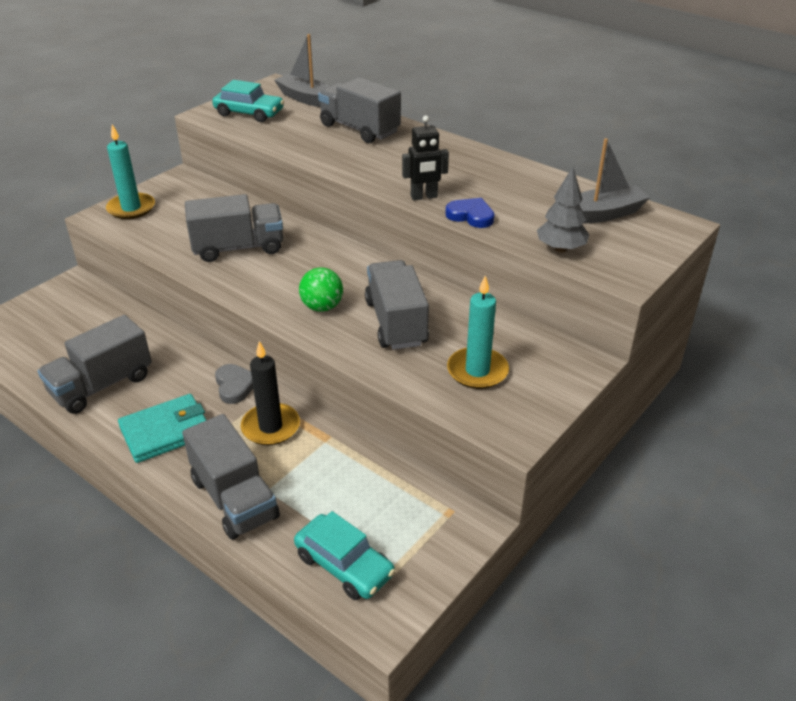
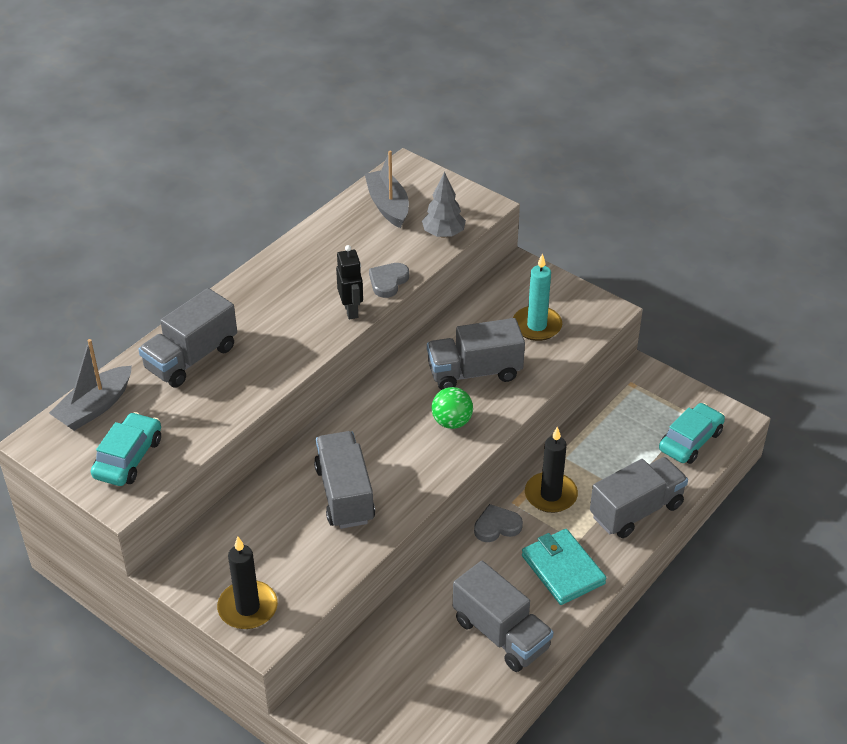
camera: 90 degrees left, 5 degrees up
turquoise candle [106,124,155,219] -> black candle [217,537,278,629]
blue heart [445,198,495,228] -> grey heart [369,263,409,298]

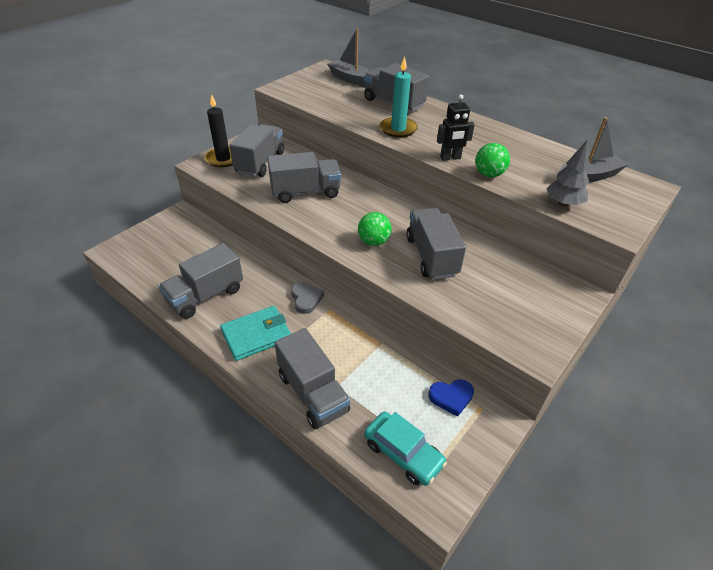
camera: 90 degrees right, 0 degrees up
turquoise car [91,412,161,486] -> none
grey heart [369,263,409,298] -> green ball [475,143,510,177]
turquoise candle [513,253,562,341] -> turquoise candle moved to [380,56,418,138]
black candle [525,427,578,513] -> none
none -> grey truck [229,124,284,177]
none -> blue heart [428,379,474,417]

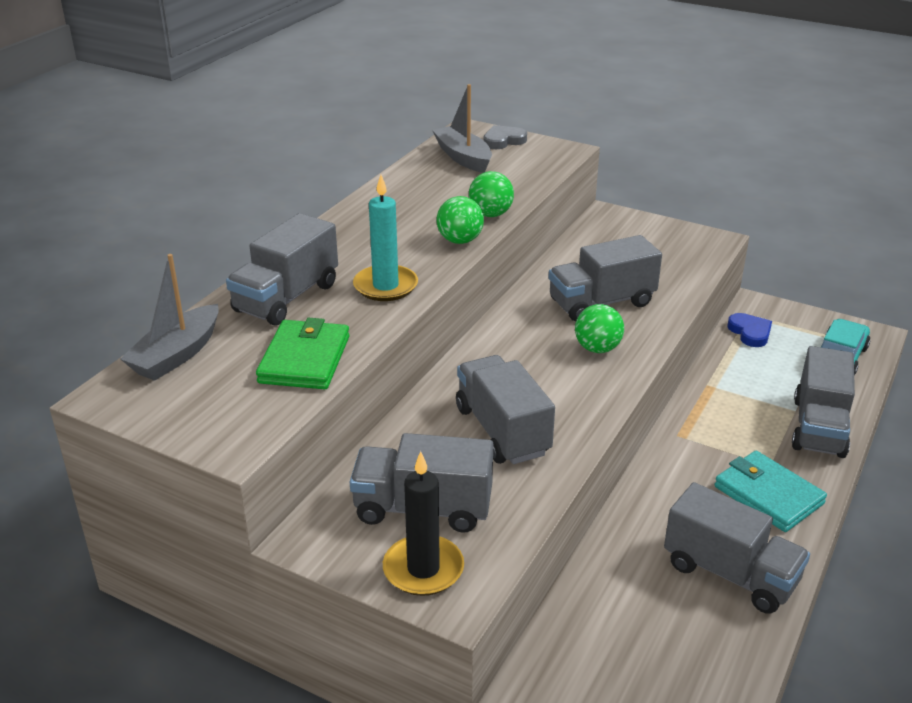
camera: 100 degrees left, 10 degrees down
grey truck [275,328,350,429] -> grey truck turned 150 degrees clockwise [792,346,855,458]
grey heart [291,282,324,314] -> grey heart moved to [483,125,527,149]
black robot [437,94,475,161] -> green ball [437,196,484,244]
grey tree [546,139,589,207] -> none
none -> green wallet [256,318,349,389]

